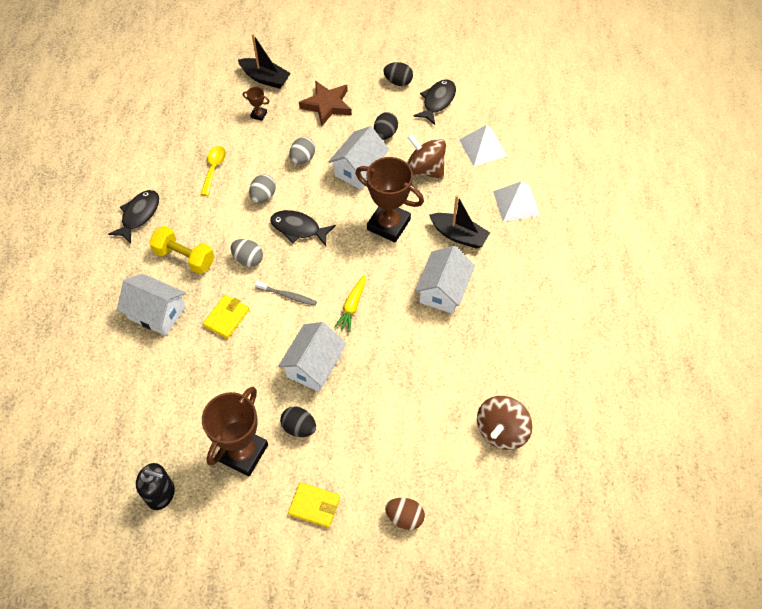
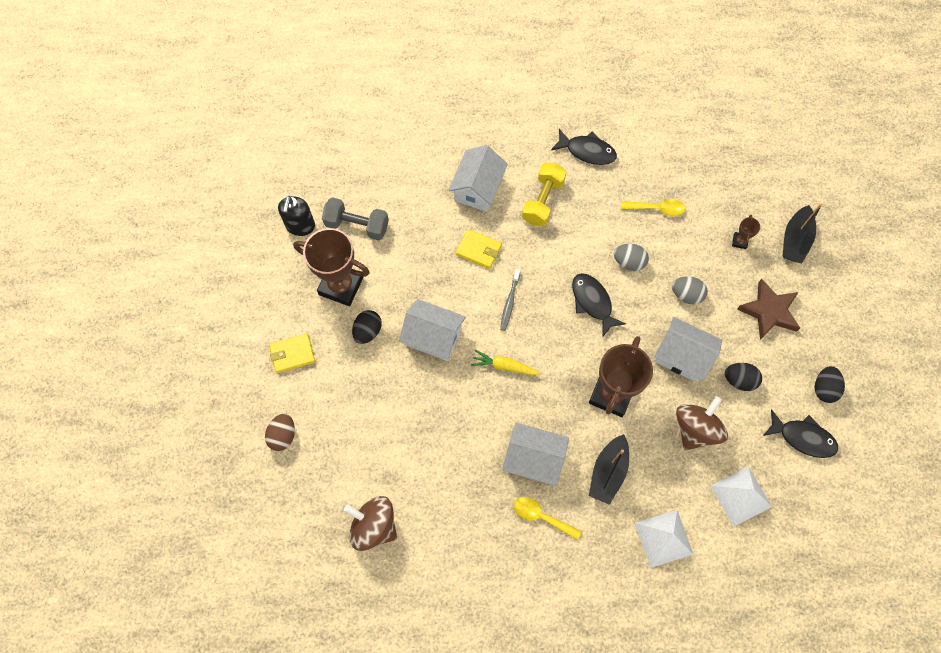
camera: 85 degrees right, 10 degrees up
grey egg [231,239,263,267] -> none
black fish [270,210,336,246] -> black fish turned 45 degrees counterclockwise [572,273,626,337]
yellow wallet [288,482,340,528] -> yellow wallet turned 60 degrees clockwise [269,333,315,373]
none -> grey dumbbell [322,197,389,240]
none -> yellow spoon [513,497,581,540]

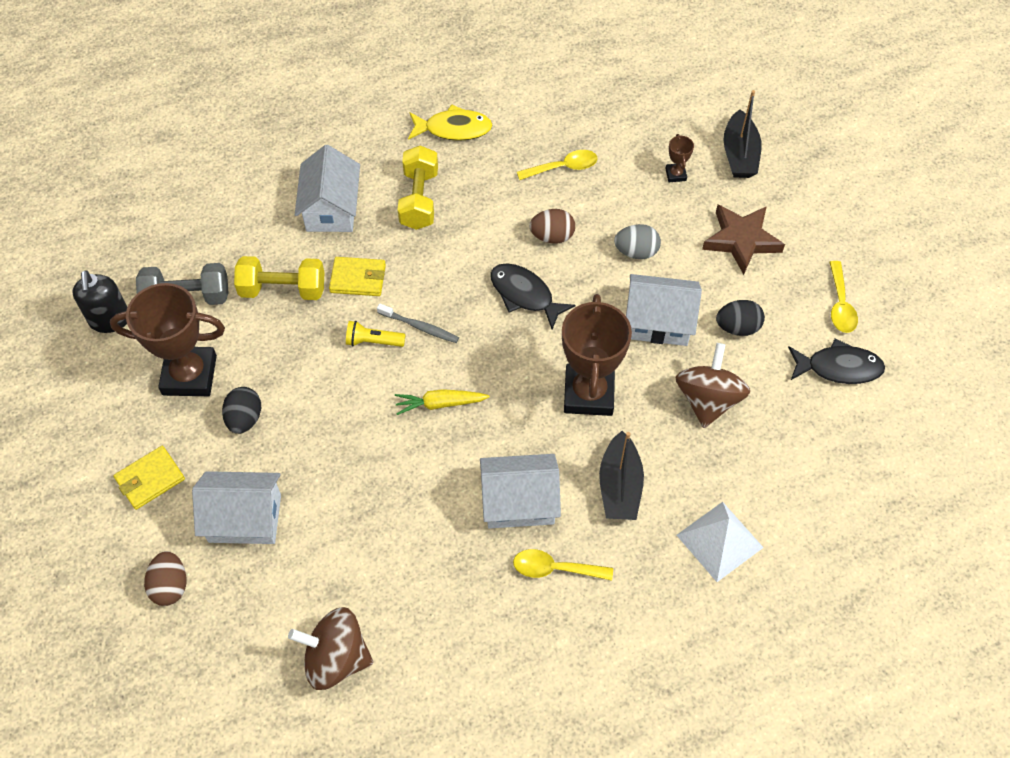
camera: 20 degrees left, 10 degrees down
white house [399,299,466,361] -> white house moved to [192,471,281,544]
grey toothbrush [500,269,520,331] -> grey toothbrush turned 60 degrees counterclockwise [377,303,459,343]
black fish [551,129,617,165] -> yellow fish [408,104,492,141]
grey egg [614,244,649,271] -> brown egg [529,209,575,244]
white pyramid [711,467,772,526] -> none
black egg [815,366,845,403] -> yellow spoon [830,261,858,333]
none -> yellow dumbbell [234,256,324,300]
none -> yellow flashlight [346,321,405,347]

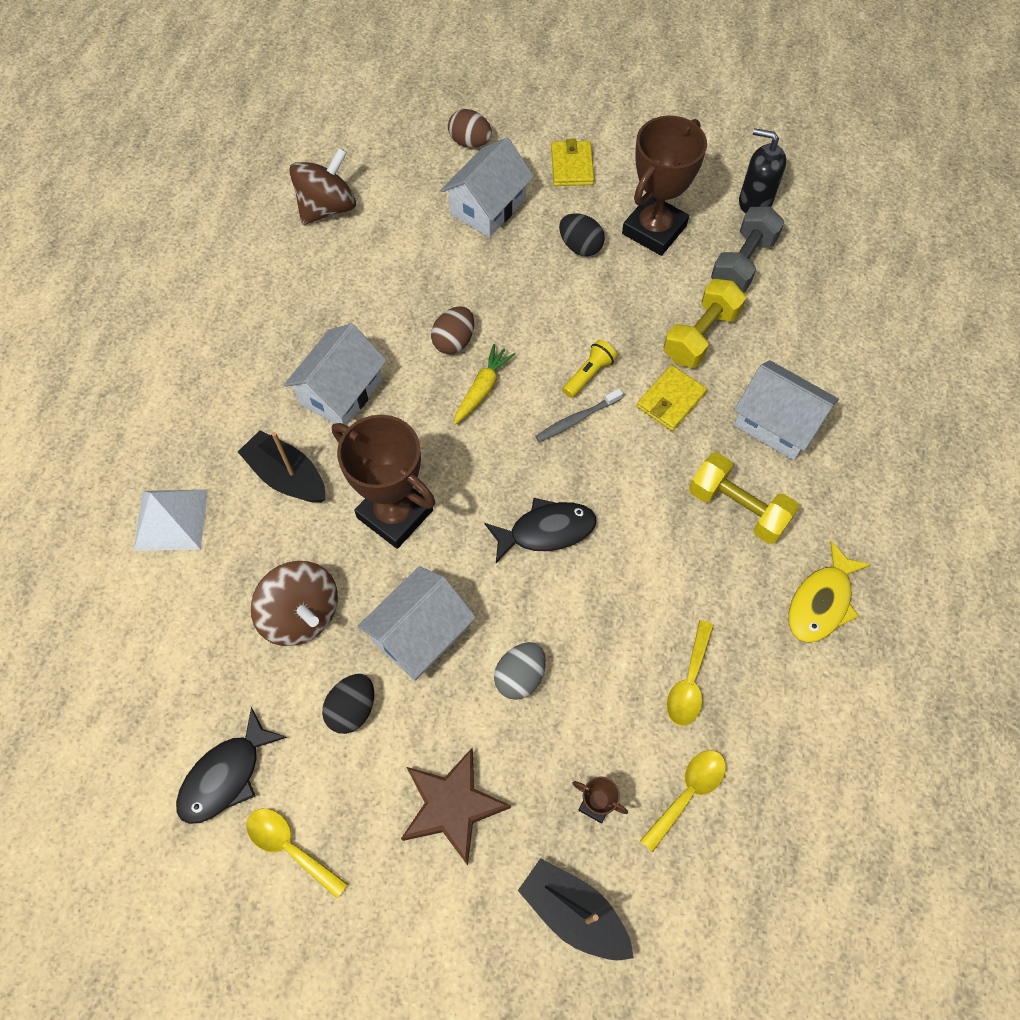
camera: 125 degrees right, 5 degrees up
yellow spoon [513,549,613,581] -> yellow spoon moved to [640,750,726,852]
brown egg [529,209,575,244] -> brown egg moved to [431,306,474,354]

